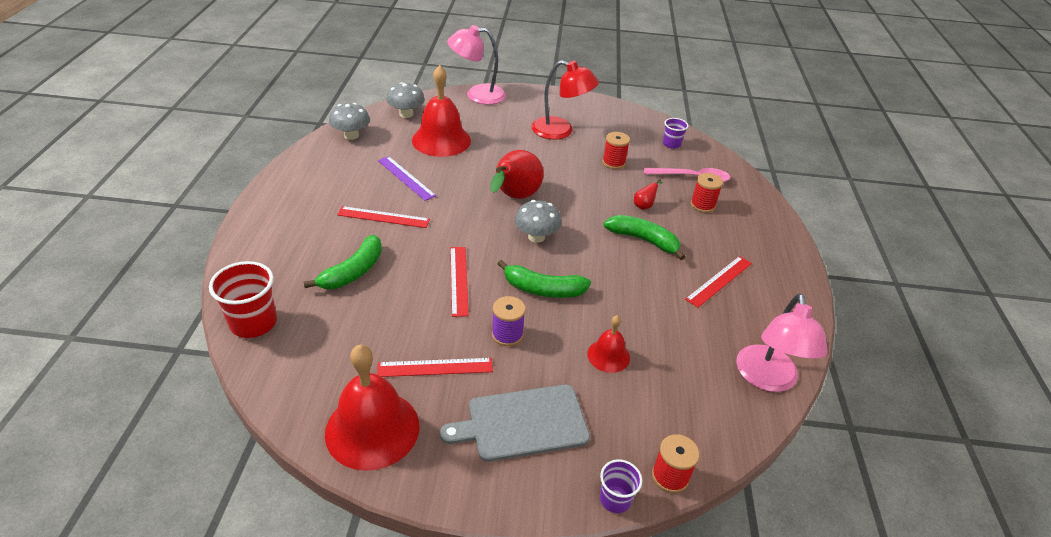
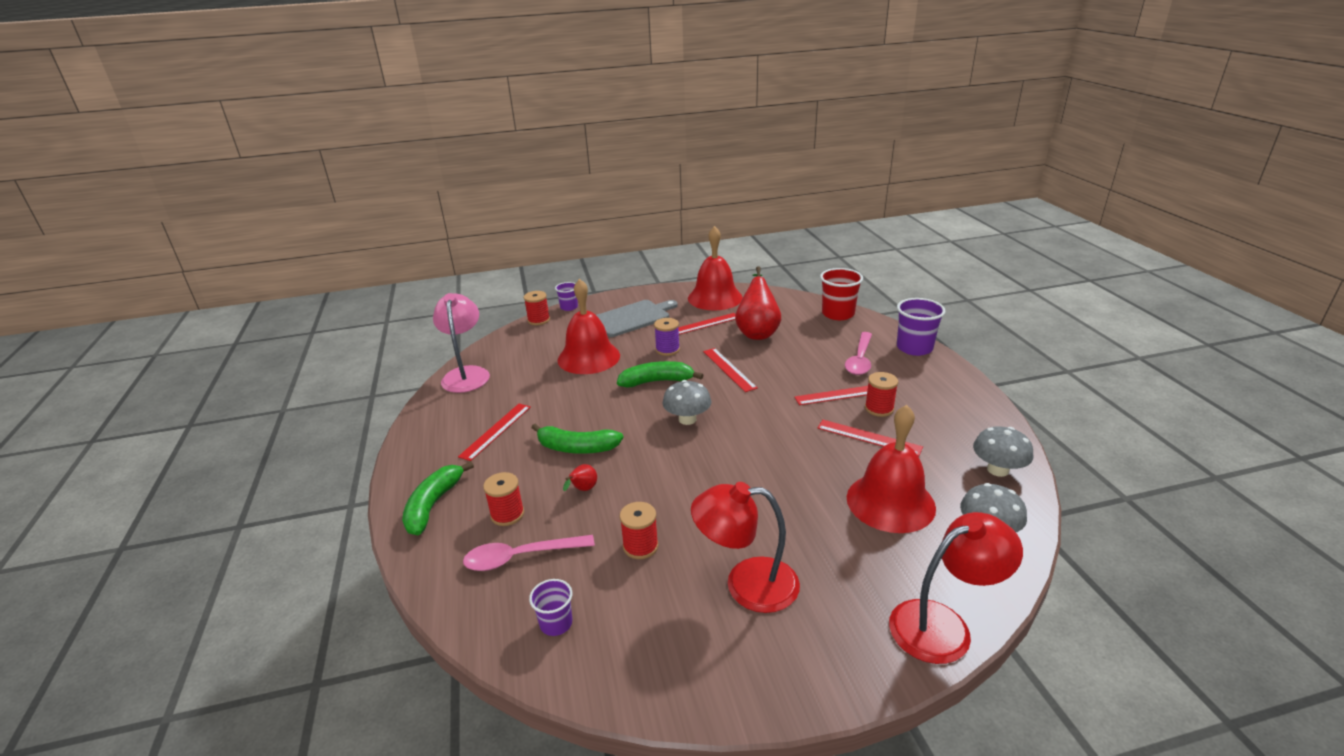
camera: 165 degrees right, 10 degrees down
green banana [303,235,382,289] -> green banana moved to [402,461,474,535]
purple ruler [378,156,436,201] -> red ruler [818,420,923,456]
pink lamp [447,25,506,105] -> red lamp [889,512,1023,664]
red pear [490,150,544,199] -> red pear moved to [735,266,781,340]
red bell [587,315,630,373] -> red bell [558,279,620,374], size x1.92
none -> pink spoon [845,332,872,375]
none -> red spool [865,372,898,417]
none -> purple cup [897,298,946,356]

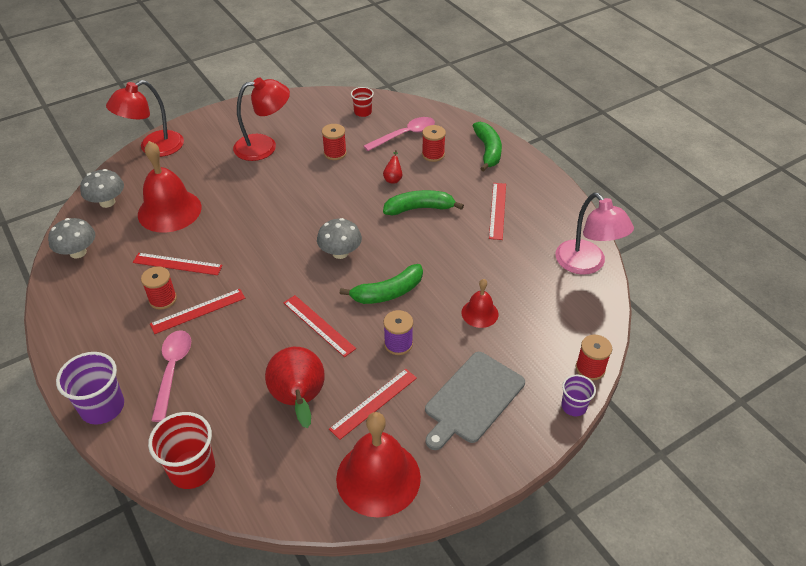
camera: 160 degrees right, 15 degrees up
purple cup [529,579,572,636] -> red cup [351,87,374,117]
red bell [558,279,620,374] -> red bell [462,279,498,328], size x0.52

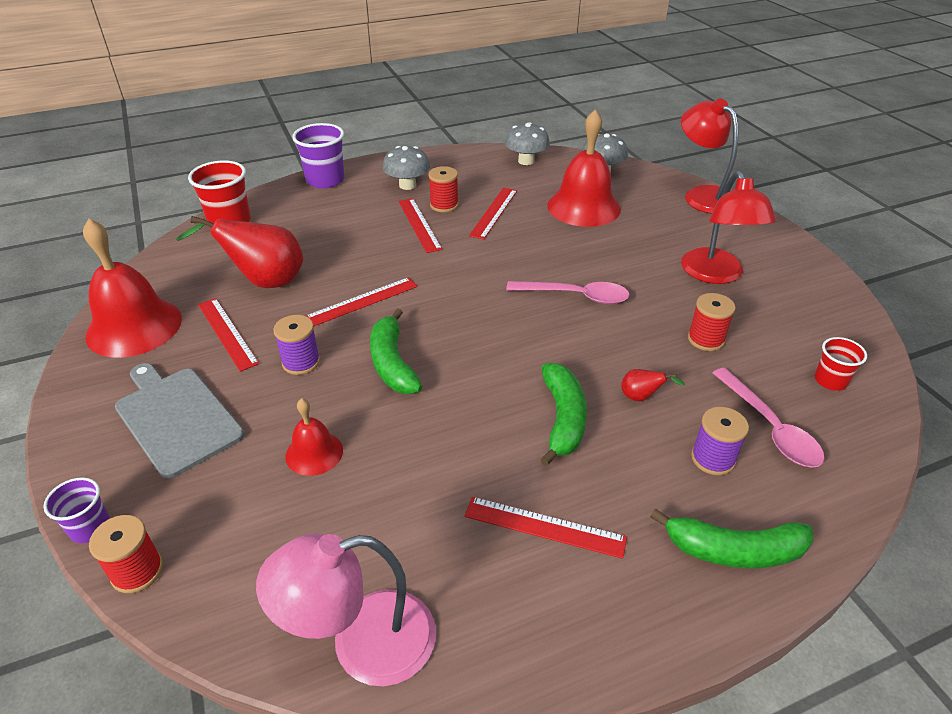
camera: 100 degrees right, 5 degrees down
pink spoon [151,330,191,422] -> pink spoon moved to [506,281,630,304]
grey mushroom [317,218,362,259] -> grey mushroom moved to [383,146,430,190]
red spool [422,125,446,162] -> purple spool [691,407,749,475]

